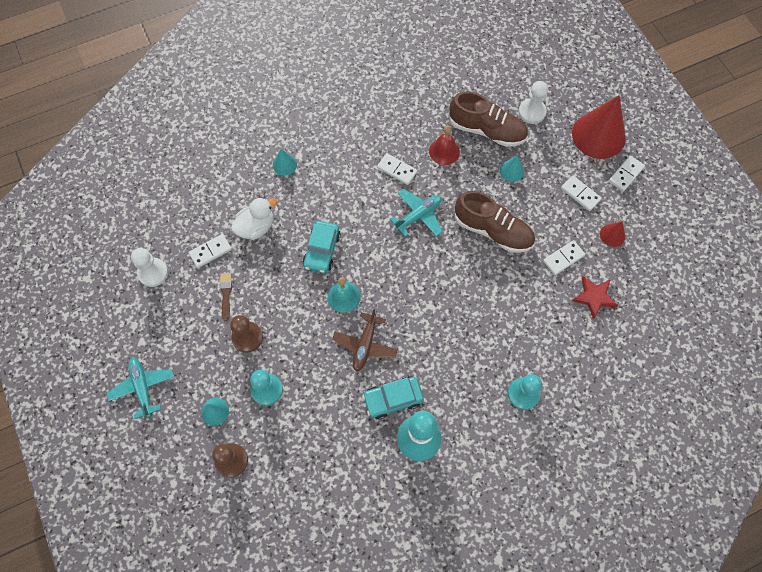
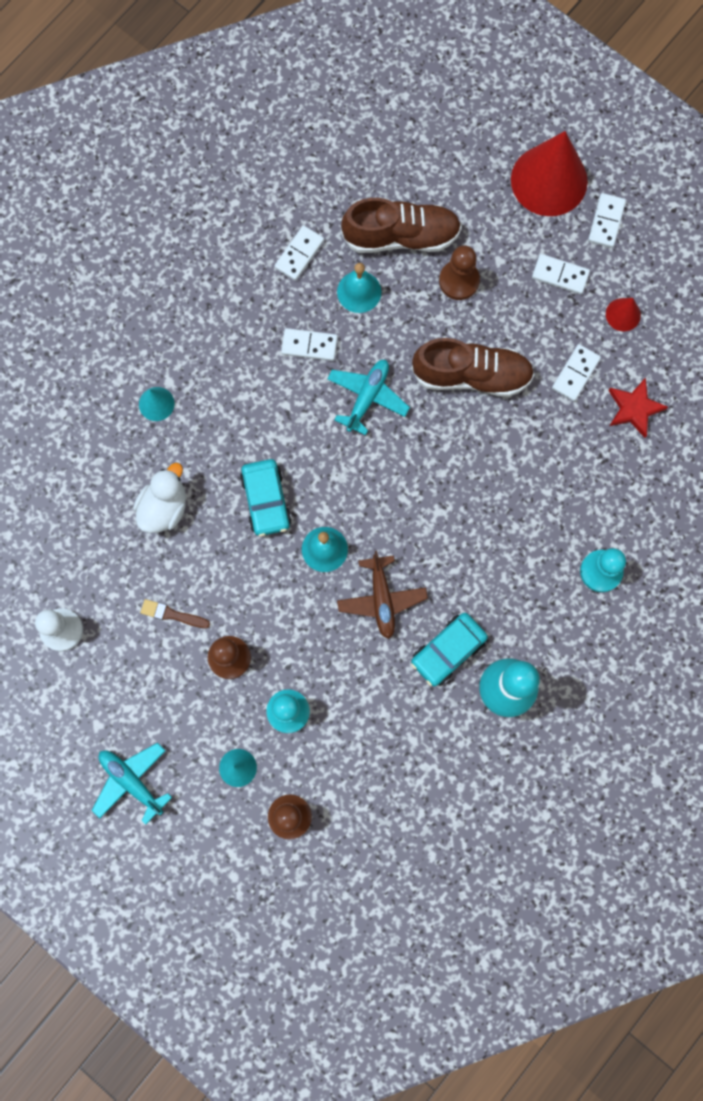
camera: 25 degrees left, 10 degrees up
white domino [189,234,232,268] -> white domino moved to [274,225,324,281]
brown brush [220,273,232,321] -> brown brush turned 45 degrees counterclockwise [140,599,210,628]
red bell [429,125,460,165] -> turquoise bell [337,263,382,313]
turquoise cone [500,155,524,182] -> brown pawn [439,245,480,300]
white pawn [518,81,548,124] -> none

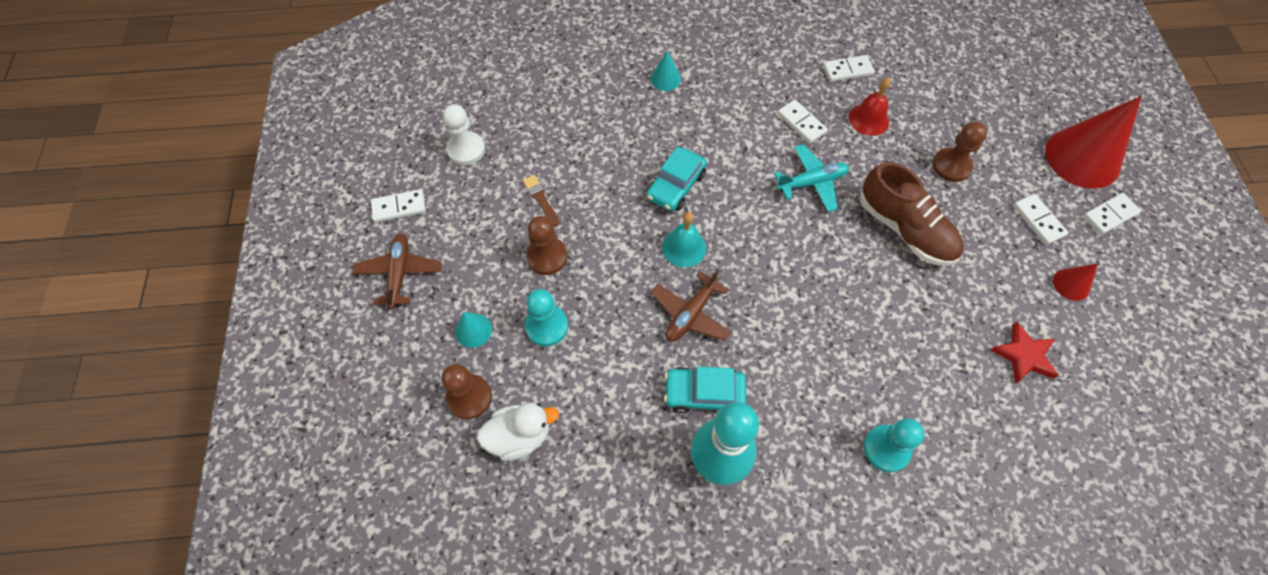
camera: 45 degrees right, 15 degrees down
turquoise plane [91,743,172,825] -> brown plane [353,233,442,309]
white duck [133,463,186,533] -> white duck moved to [477,402,559,461]
turquoise bell [337,263,382,313] -> red bell [849,77,891,136]
brown shoe [341,198,462,253] -> none
white domino [552,344,601,401] -> white domino moved to [371,189,426,222]

